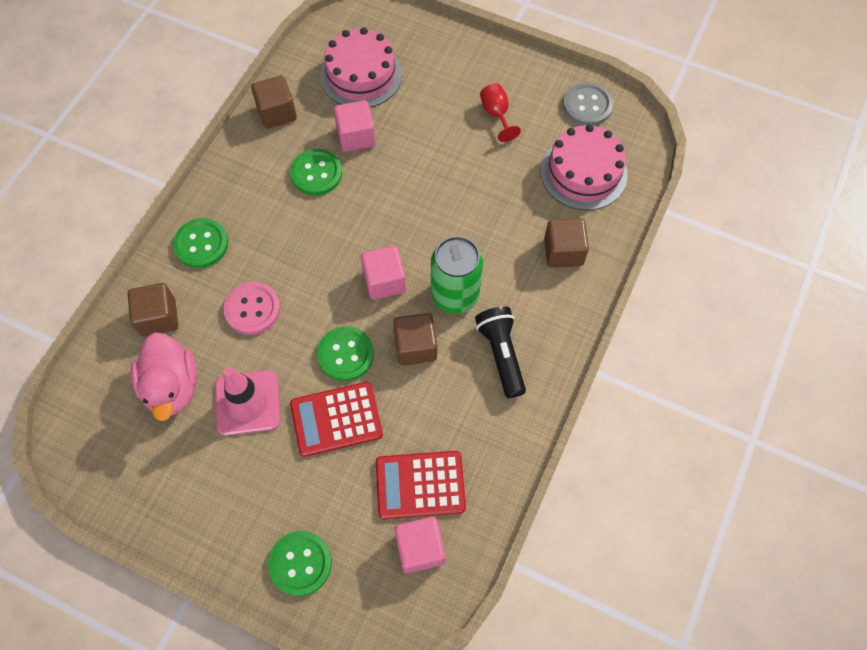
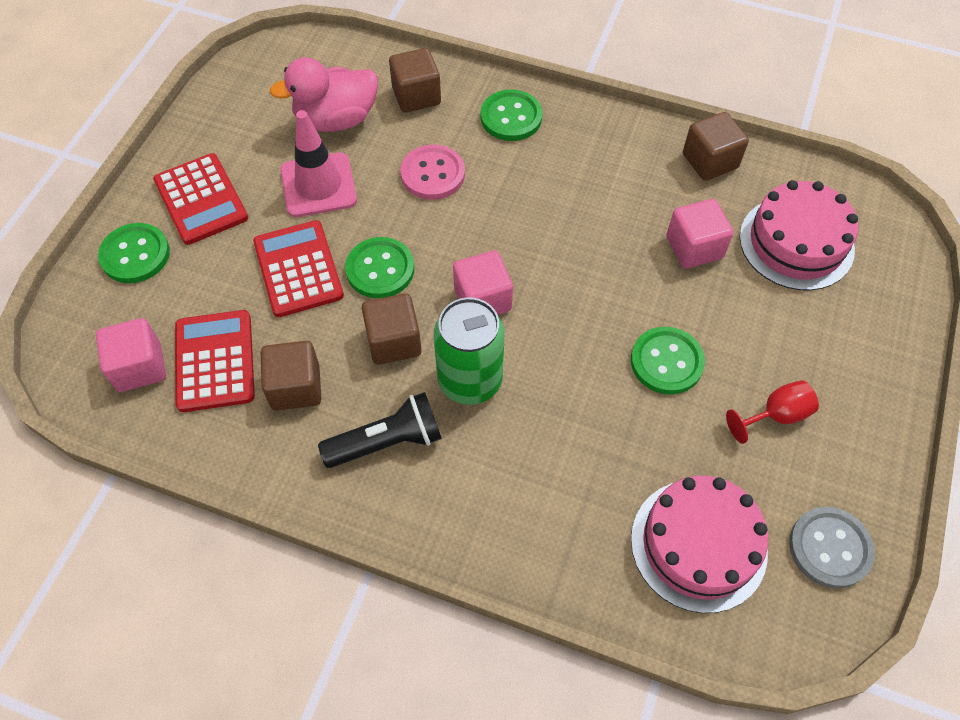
camera: 85 degrees right, 5 degrees down
green button [290,149,342,196] -> green button moved to [631,327,705,394]
brown cube [544,218,589,268] -> brown cube moved to [261,341,321,411]
none -> red calculator [153,153,248,245]

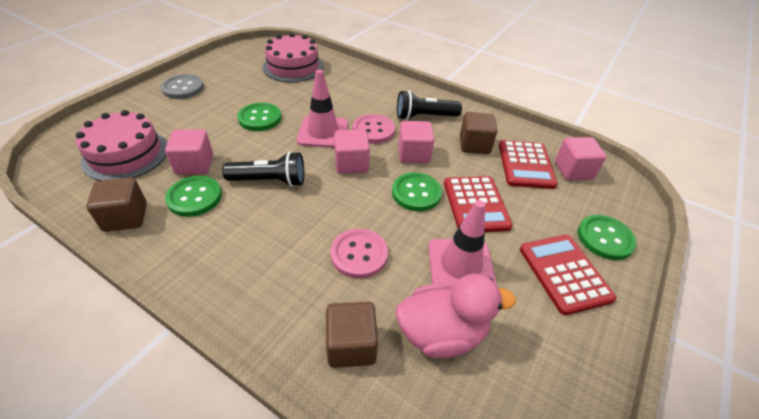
camera: 170 degrees left, 15 degrees down
brown cube [362,293,422,365] -> pink cube [398,121,434,163]
green can [434,298,505,405] -> pink button [352,114,395,144]
green button [481,89,543,141] -> green button moved to [165,176,222,217]
red goblet [726,380,819,444] -> none
grey button [789,507,875,588] -> grey button moved to [161,74,204,99]
none -> black flashlight [222,151,304,187]
none -> pink traffic cone [297,70,348,148]

